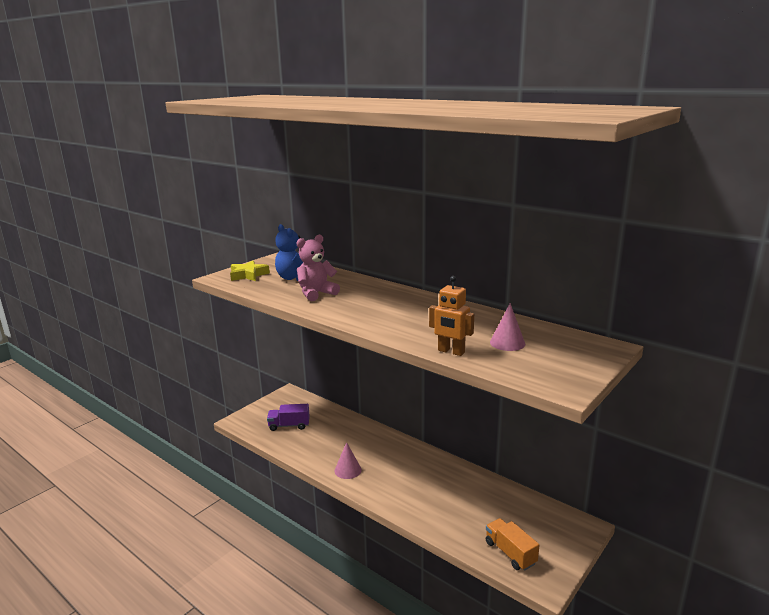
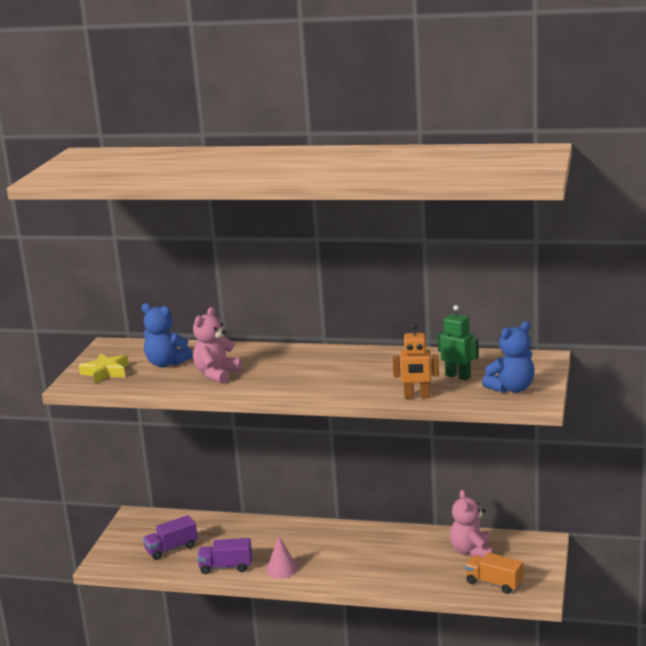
camera: 25 degrees left, 0 degrees up
pink cone [490,303,525,351] -> green robot [438,305,479,380]
none -> purple truck [197,538,252,574]
none -> pink teddy bear [450,490,493,558]
none -> blue teddy bear [482,321,535,393]

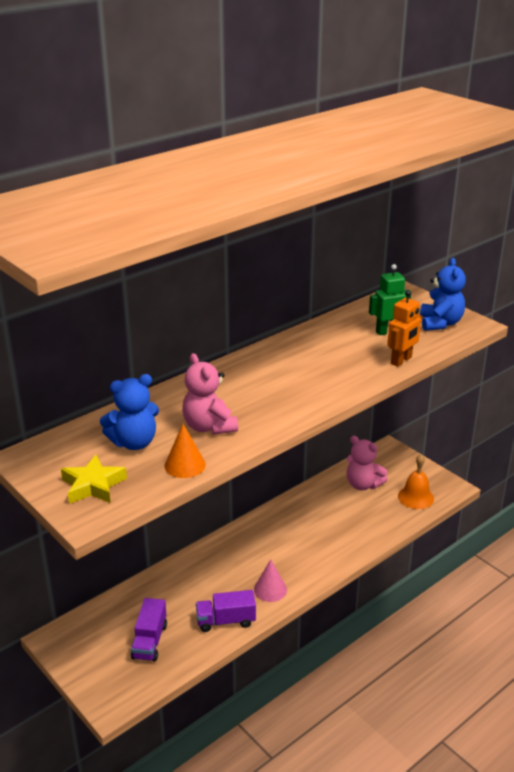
camera: 55 degrees left, 10 degrees up
purple truck [197,538,252,574] -> purple truck turned 45 degrees clockwise [196,590,256,632]
orange truck [465,553,524,594] -> orange bell [398,454,434,509]
none -> orange cone [165,424,206,478]

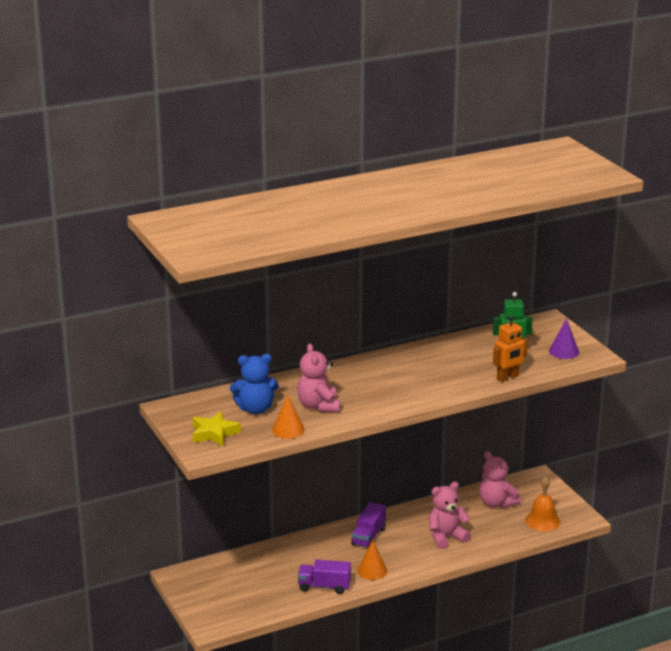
camera: 15 degrees right, 5 degrees down
purple truck [131,598,167,662] -> purple truck moved to [351,502,386,548]
pink cone [254,559,287,602] -> orange cone [357,540,387,580]
blue teddy bear [420,258,466,331] -> purple cone [549,318,579,359]
none -> pink teddy bear [429,482,471,549]

